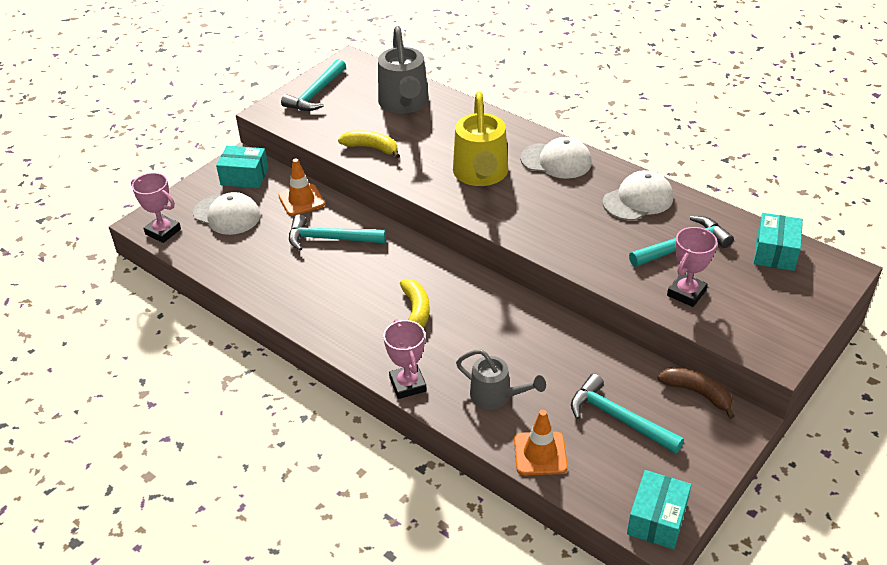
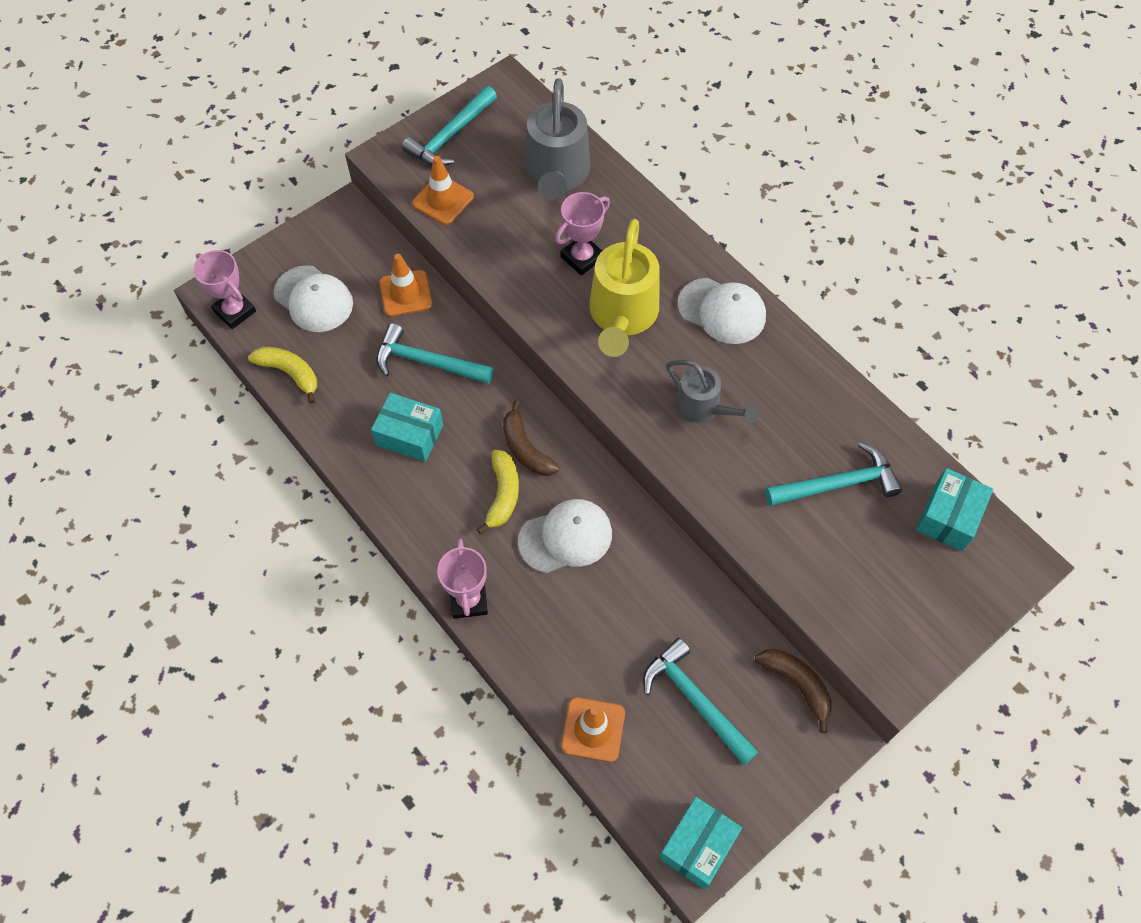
camera: 10 degrees right, 20 degrees up
turquoise box [216,146,268,188] -> turquoise box moved to [371,393,443,462]
yellow banana [338,130,400,158] -> yellow banana moved to [248,347,317,404]
grey watering can [456,349,546,409] -> grey watering can moved to [666,360,758,423]
white cap [603,170,673,221] -> white cap moved to [518,499,612,573]
pink trophy [667,227,717,307] -> pink trophy moved to [555,192,610,275]
none -> orange traffic cone [412,156,474,225]
none -> brown banana [503,400,559,476]

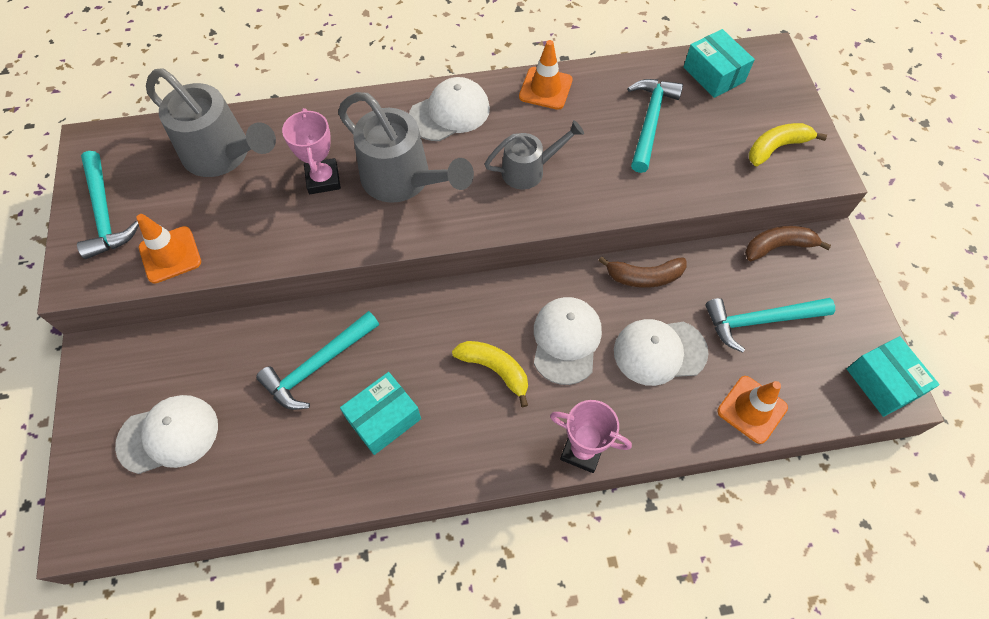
camera: 60 degrees left, 0 degrees up
pink trophy [193,250,256,329] -> none
yellow banana [248,347,317,404] -> yellow banana moved to [749,123,827,166]
orange traffic cone [379,254,432,317] -> orange traffic cone moved to [519,40,573,110]
brown banana [503,400,559,476] -> brown banana moved to [598,256,687,288]
yellow watering can [589,219,660,357] -> grey watering can [338,92,474,203]
none -> white cap [614,319,708,386]

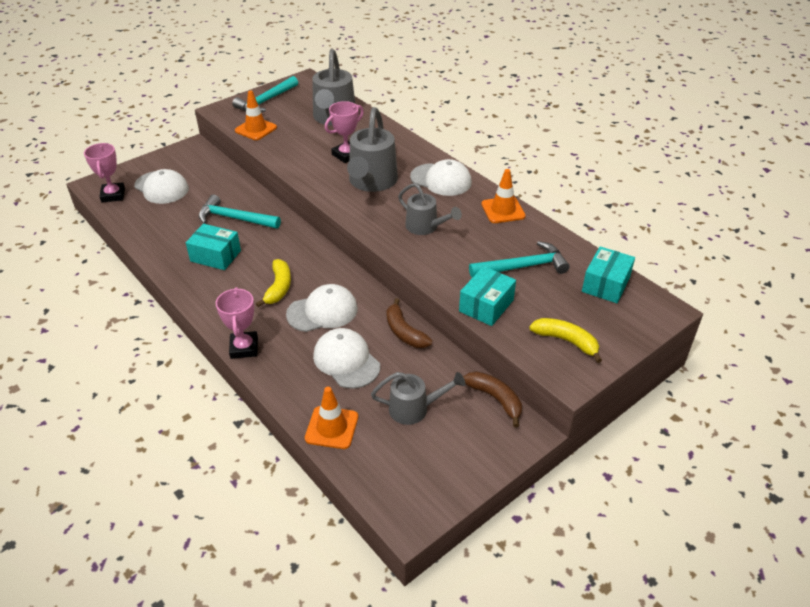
camera: 60 degrees right, 20 degrees down
turquoise hammer [705,298,835,353] -> grey watering can [371,372,466,425]
turquoise box [847,336,940,417] -> turquoise box moved to [459,266,516,326]
none -> pink trophy [84,143,125,202]

